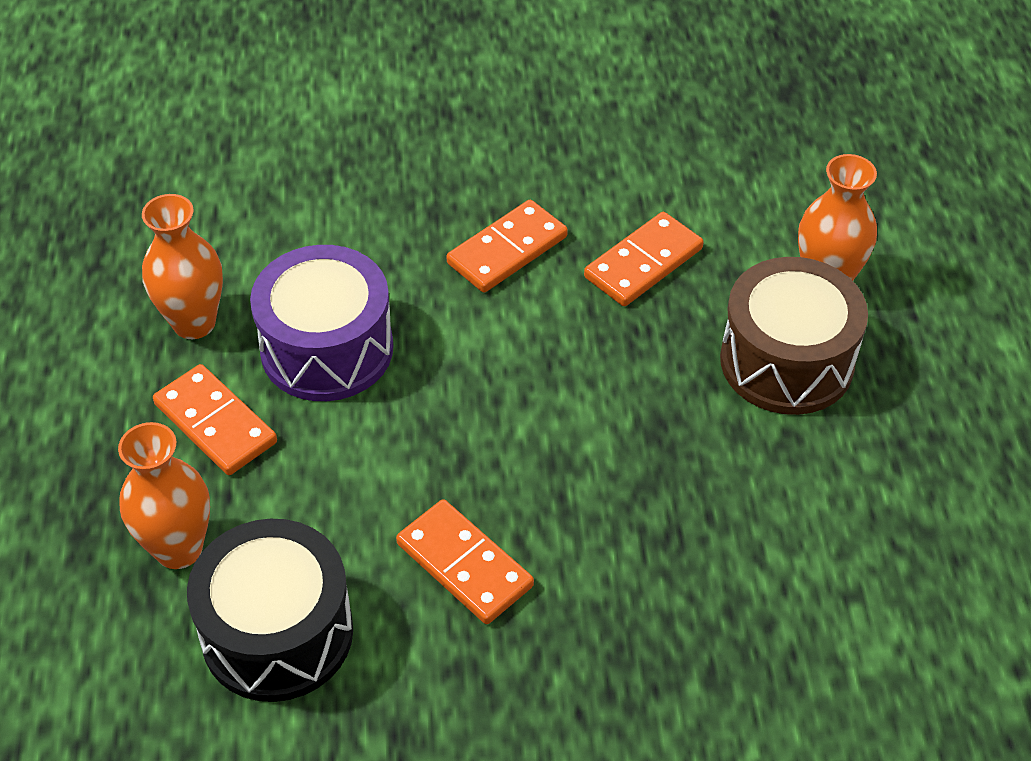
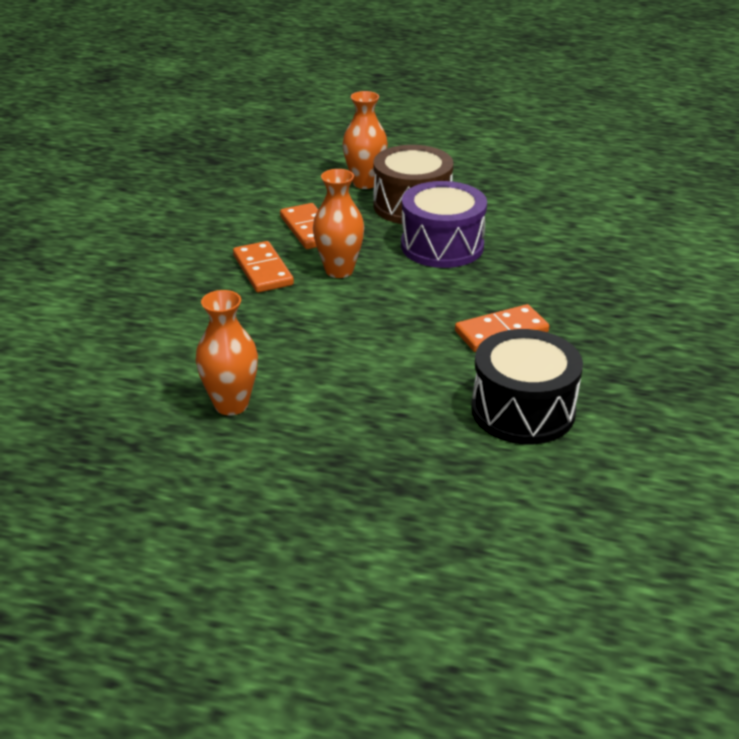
camera: 70 degrees left, 15 degrees down
orange vase [118,422,210,569] -> orange vase moved to [313,169,364,278]
orange domino [153,364,277,475] -> none
purple drum [250,245,393,401] -> purple drum moved to [401,181,487,268]

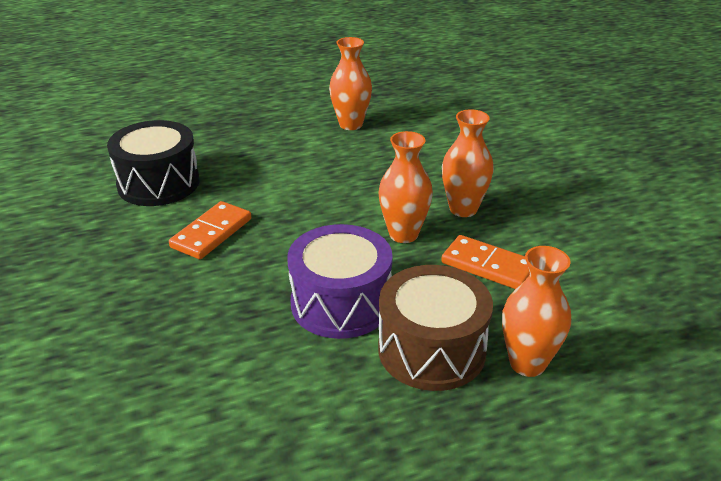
camera: 145 degrees right, 0 degrees up
orange domino [233,241,294,293] -> orange vase [442,109,494,217]

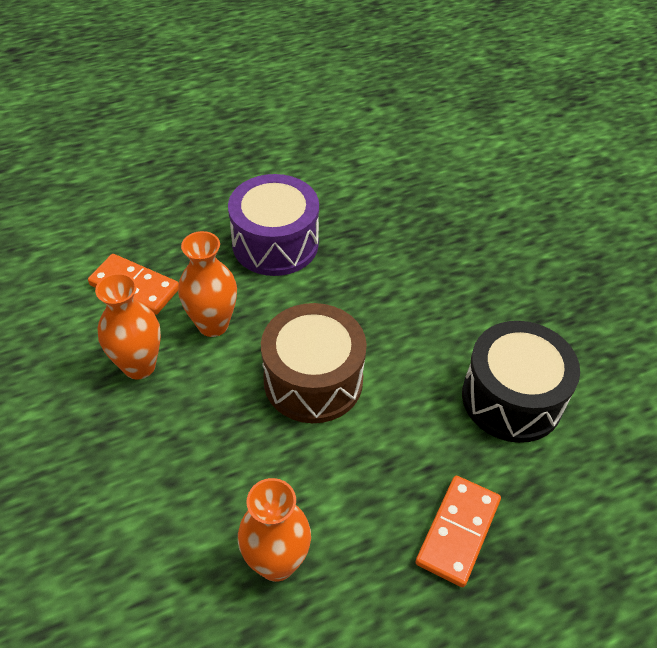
camera: 175 degrees right, 15 degrees up
orange domino [169,201,251,259] -> orange domino moved to [416,476,501,587]
brown drum [378,265,493,391] -> brown drum moved to [261,303,367,423]
orange vase [502,246,571,377] -> none

